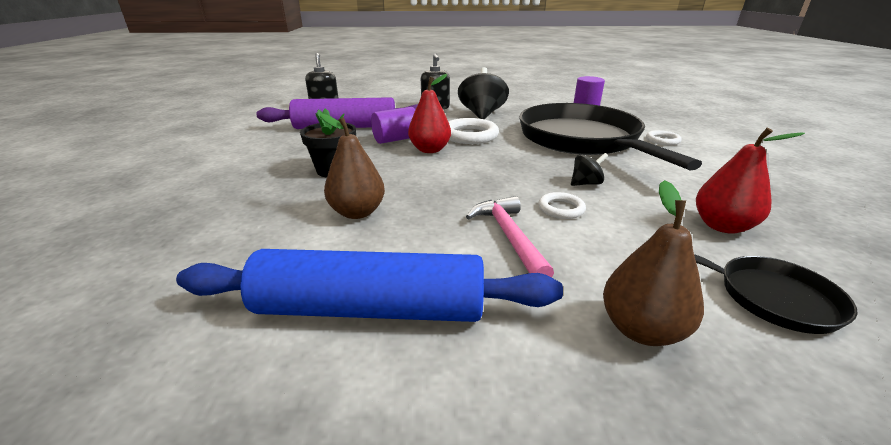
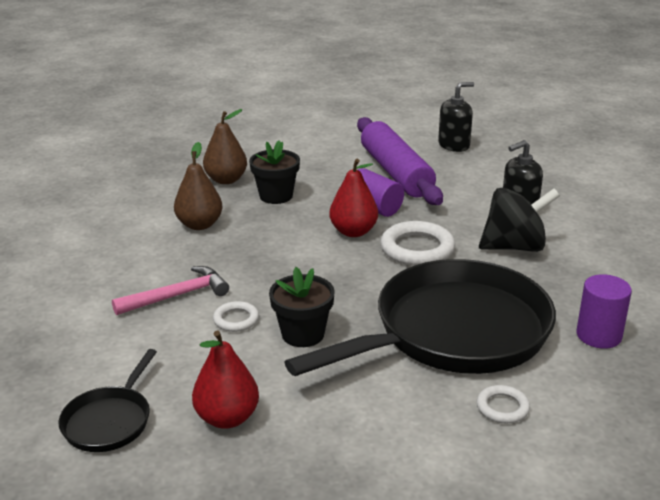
camera: 75 degrees right, 0 degrees up
blue rolling pin [176,249,563,322] -> none
black spinning top [571,153,608,186] -> black flower pot [269,267,335,347]
brown pear [603,180,704,346] -> brown pear moved to [203,109,247,184]

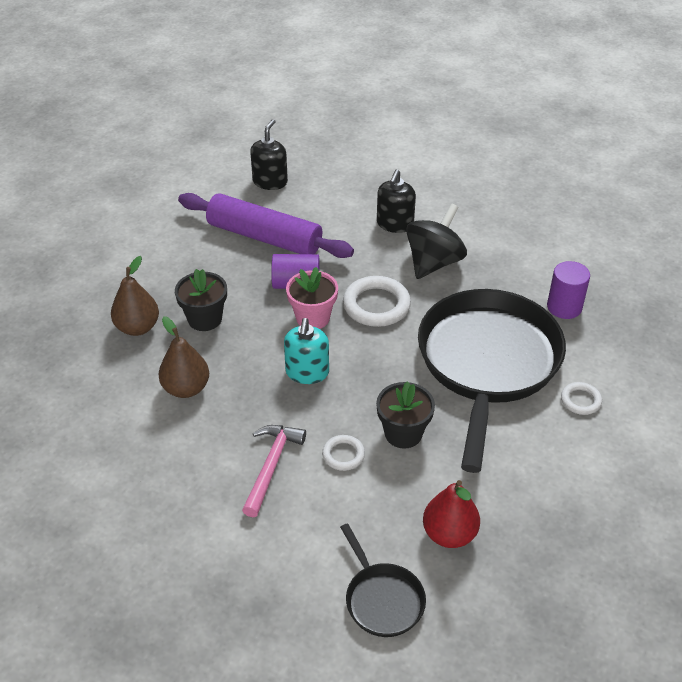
camera: 45 degrees left, 15 degrees up
red pear [329,159,378,237] -> pink flower pot [286,267,338,329]
none -> turquoise soap dispenser [284,318,329,384]

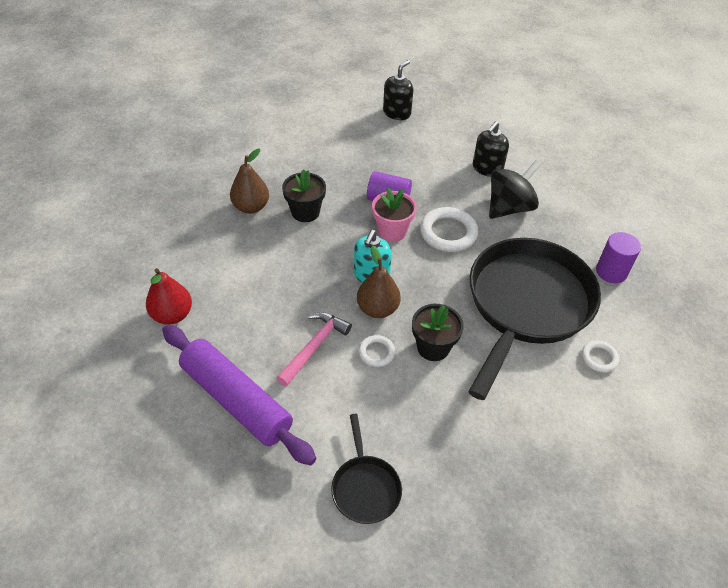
camera: 15 degrees right, 5 degrees up
brown pear [159,316,209,398] -> brown pear moved to [357,246,401,318]
purple rolling pin [178,193,354,258] -> purple rolling pin moved to [162,325,316,466]
red pear [423,480,480,548] -> red pear moved to [146,268,192,325]

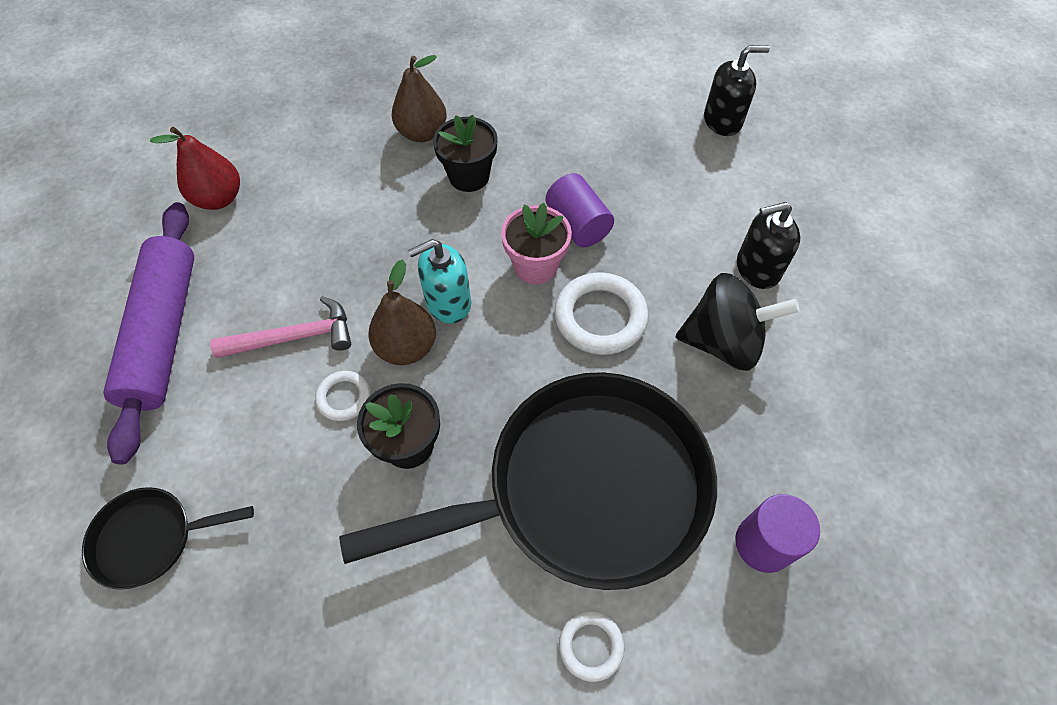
camera: 45 degrees right, 10 degrees up
black pan [331,414,402,524] -> black pan turned 45 degrees clockwise [82,487,254,590]

